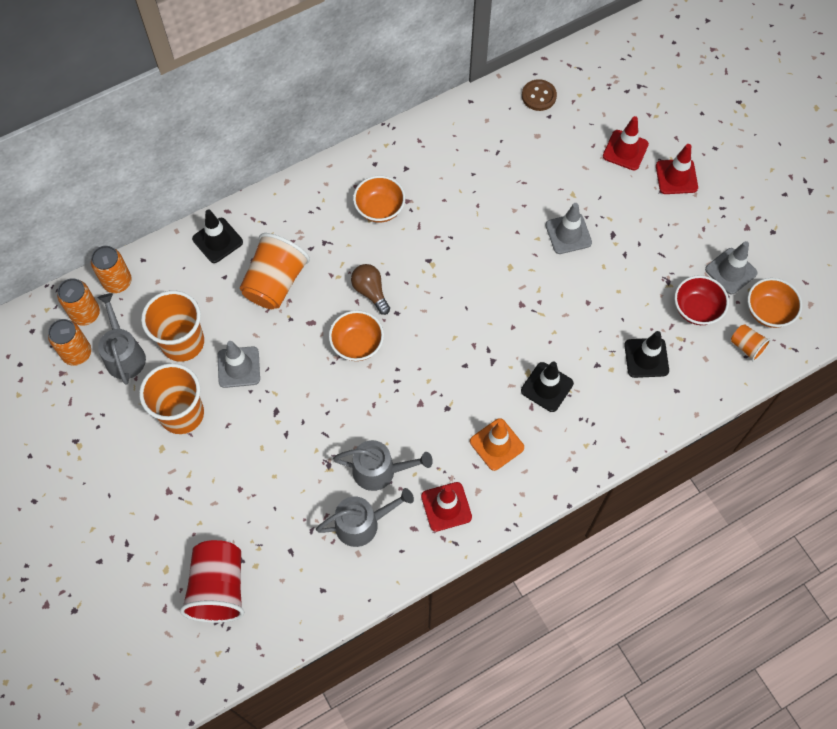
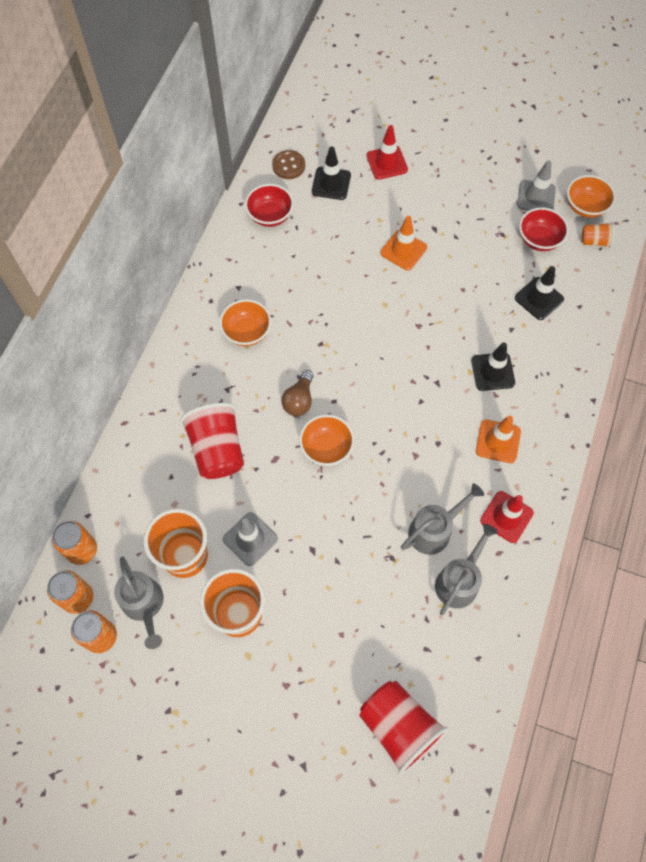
camera: 40 degrees left, 0 degrees up
grey watering can [98,293,146,384] -> grey watering can turned 150 degrees counterclockwise [114,557,164,649]
black traffic cone [192,209,243,263] -> black traffic cone moved to [312,147,351,200]
orange cup [240,233,310,309] -> red cup [180,403,244,479]
brown light bulb [351,264,390,315] -> brown light bulb turned 90 degrees counterclockwise [281,370,313,416]
grey traffic cone [546,203,592,254] -> orange traffic cone [380,216,427,270]
red traffic cone [656,144,698,194] -> none
none -> red bowl [245,184,294,227]

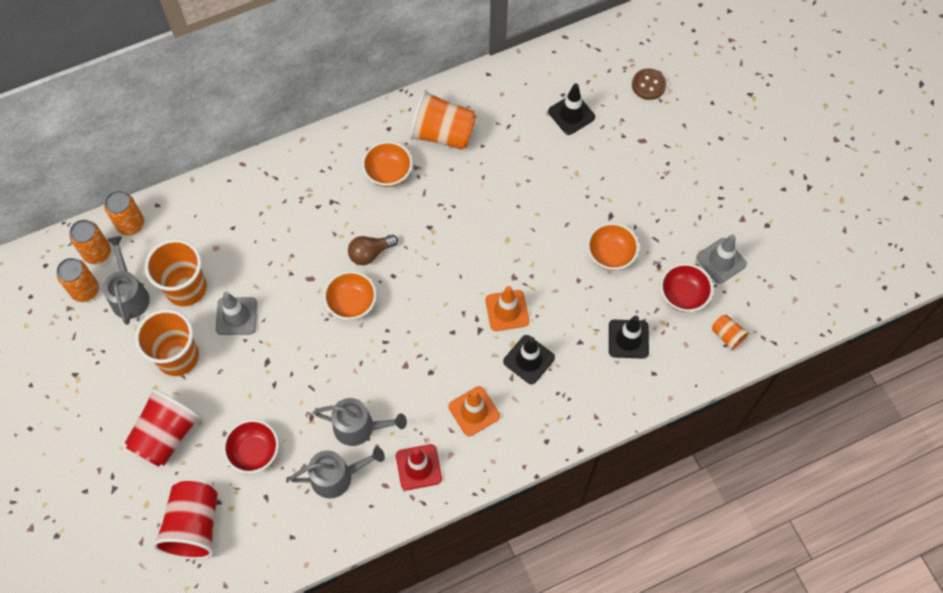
camera: 45 degrees right, 0 degrees up
grey watering can [114,557,164,649] -> grey watering can turned 150 degrees clockwise [103,236,150,325]
red cup [180,403,244,479] -> red cup moved to [125,388,202,467]
red bowl [245,184,294,227] -> red bowl moved to [223,419,279,473]
brown button [272,150,305,179] -> brown button moved to [632,69,666,100]
red traffic cone [366,125,408,180] -> none
orange traffic cone [380,216,427,270] -> orange traffic cone moved to [485,286,529,331]
orange bowl [567,175,616,218] -> orange bowl moved to [587,223,639,270]
none -> orange cup [409,90,476,150]

